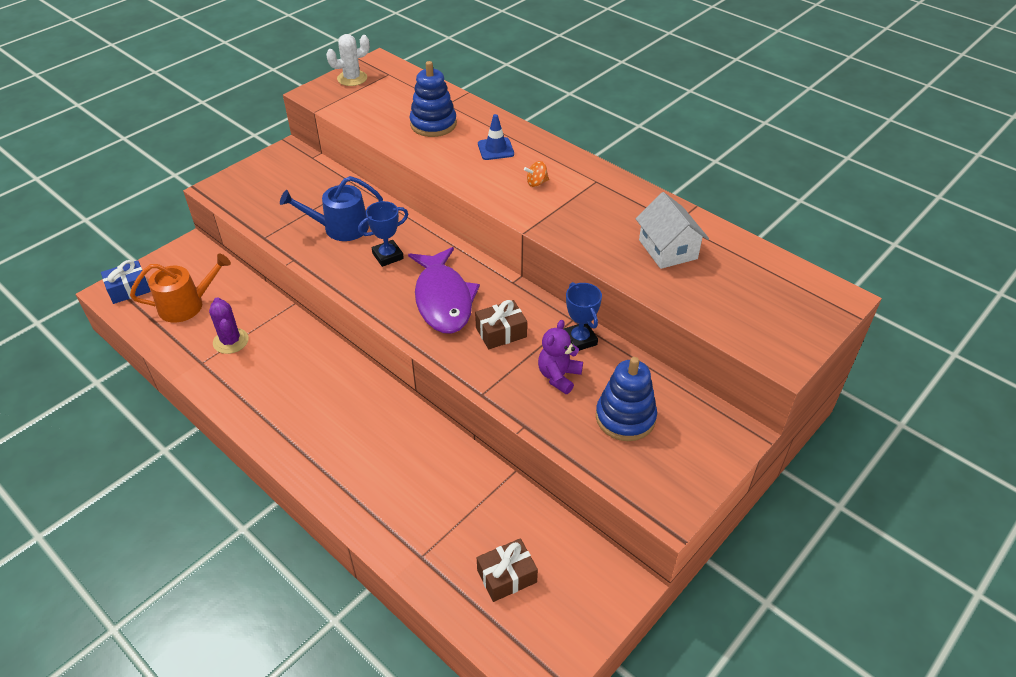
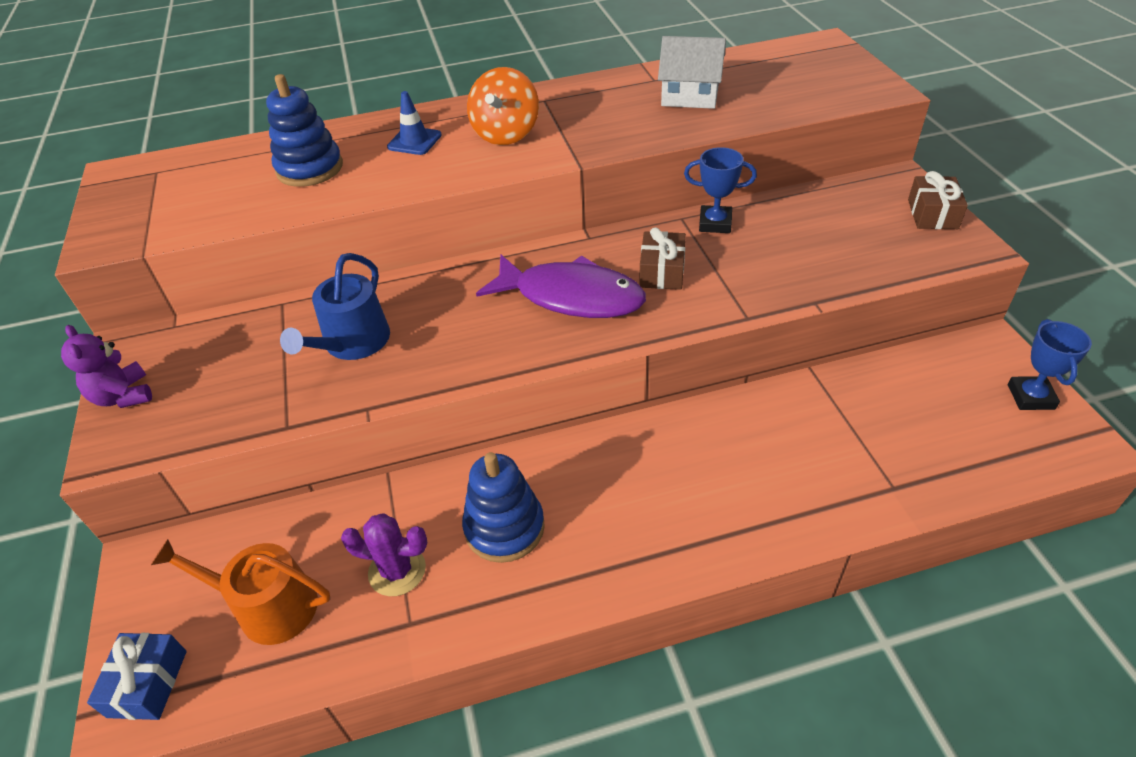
camera: 55 degrees left, 0 degrees up
orange watering can [130,253,231,323] -> orange watering can turned 90 degrees counterclockwise [151,539,331,645]
white cactus [326,34,370,86] -> none
blue trophy [358,201,408,267] -> blue trophy moved to [1008,319,1092,410]
brown gift [477,538,538,602] -> brown gift moved to [908,171,968,229]
orange spinning top [524,161,549,187] -> orange spinning top [467,67,539,145], size x2.14
purple teddy bear [538,320,583,394] -> purple teddy bear moved to [61,325,152,408]
blue stacking toy [596,357,657,441] -> blue stacking toy moved to [462,452,545,563]

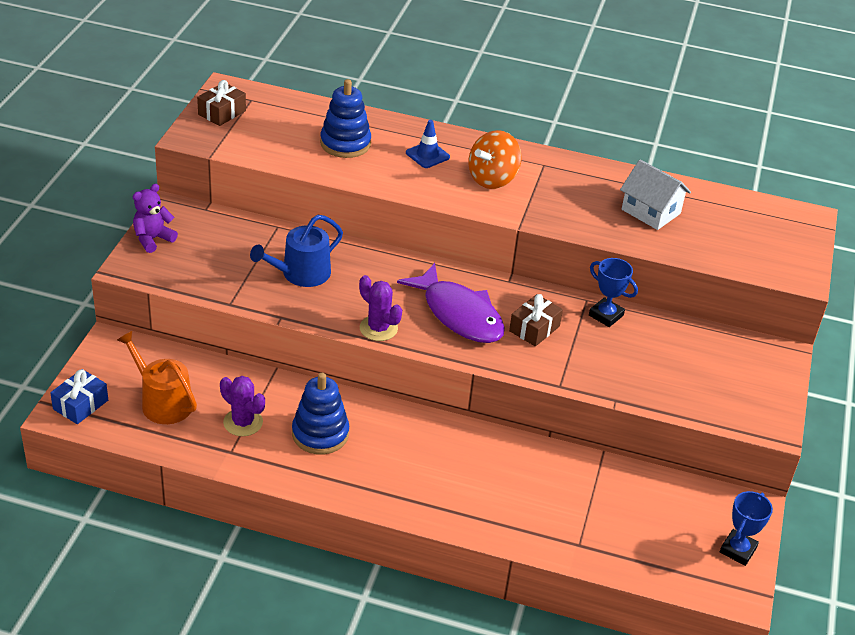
camera: 25 degrees right, 5 degrees down
purple teddy bear [61,325,152,408] -> purple teddy bear turned 45 degrees clockwise [133,184,178,253]
brown gift [908,171,968,229] -> brown gift moved to [197,80,246,126]
none -> purple cactus [359,275,402,341]

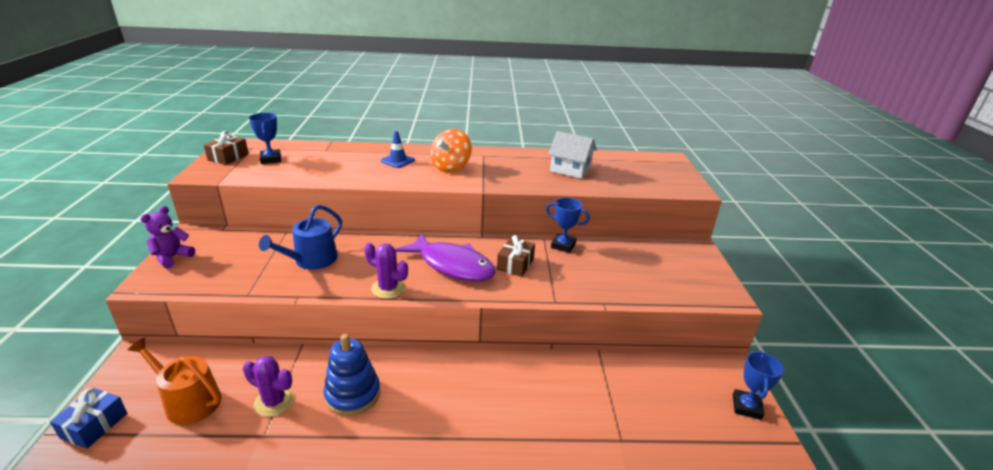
camera: 15 degrees left, 10 degrees down
blue stacking toy [320,79,371,158] -> none
none -> blue trophy [249,113,281,164]

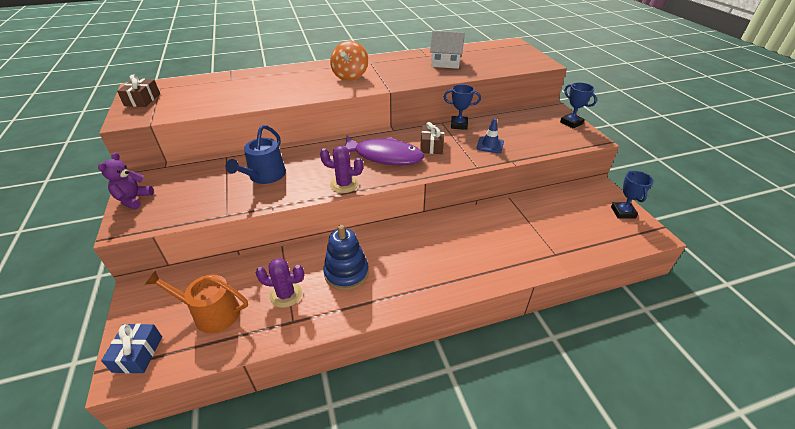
camera: 15 degrees left, 10 degrees up
blue trophy [249,113,281,164] -> blue trophy moved to [560,82,597,128]
blue traffic cone [381,131,415,168] -> blue traffic cone moved to [477,118,504,153]

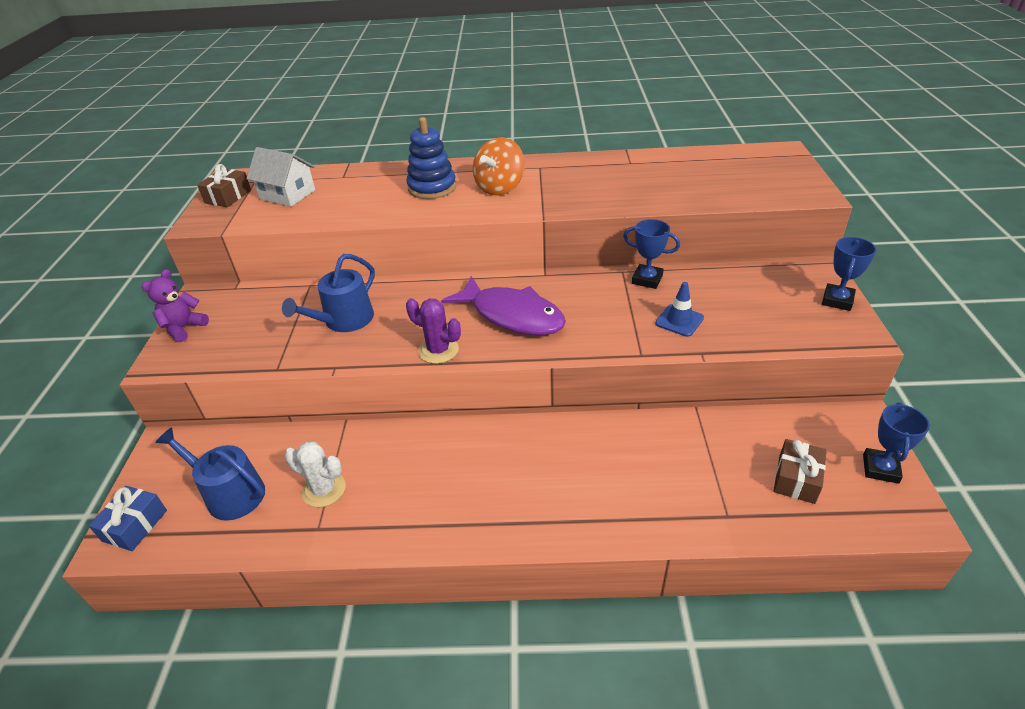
camera: 20 degrees right, 0 degrees up
orange watering can [145,270,248,333] -> blue watering can [155,427,265,521]
purple cactus [255,258,304,308] -> white cactus [285,442,346,507]
blue stacking toy [323,225,369,291] -> blue stacking toy moved to [406,117,456,199]
brown gift [420,122,445,154] -> brown gift moved to [774,439,827,504]
white house [430,31,465,69] -> white house moved to [246,147,315,207]
blue trophy [560,82,597,128] -> blue trophy turned 45 degrees clockwise [822,237,877,311]

